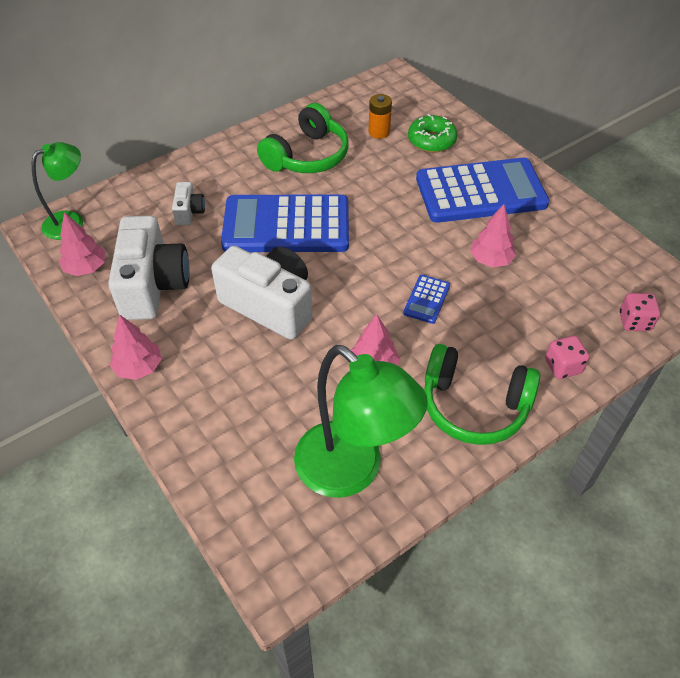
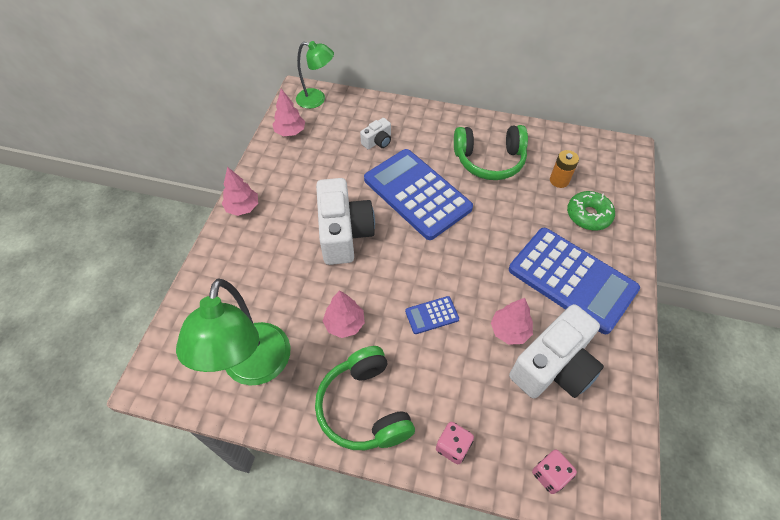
camera: 50 degrees right, 5 degrees up
white camera [108,216,189,320] -> white camera moved to [509,304,604,398]

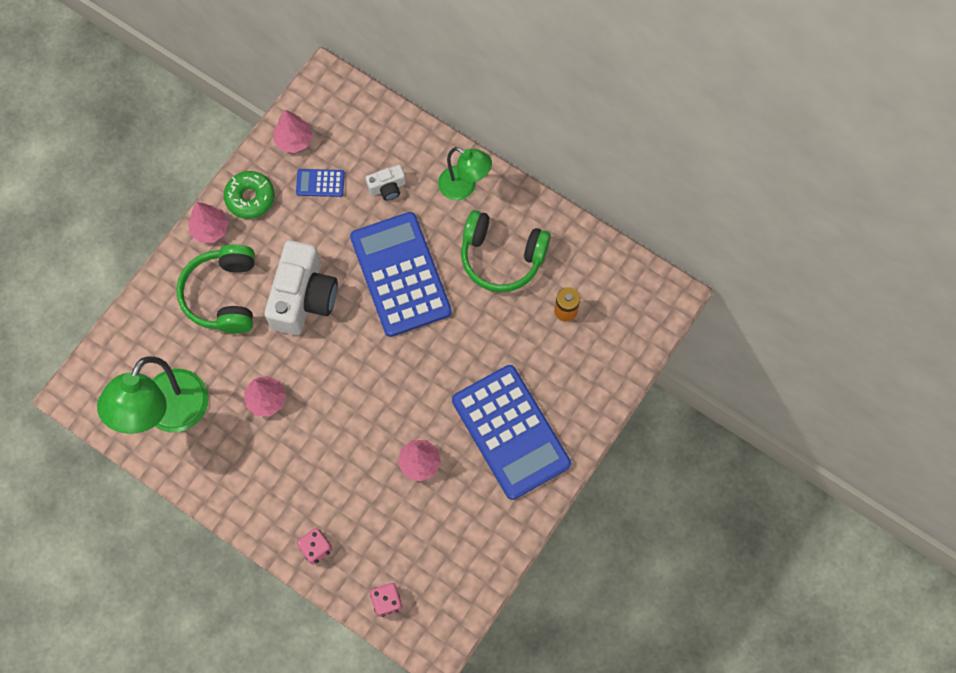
camera: 20 degrees right, 15 degrees up
green lamp [296,41,334,109] -> green lamp moved to [438,147,492,200]
green headphones [315,346,415,450] -> green headphones moved to [177,244,255,334]
blue calculator [405,296,459,334] -> blue calculator moved to [296,169,345,197]
white camera [509,304,604,398] -> none
green donut [567,191,615,230] -> green donut moved to [224,171,275,219]

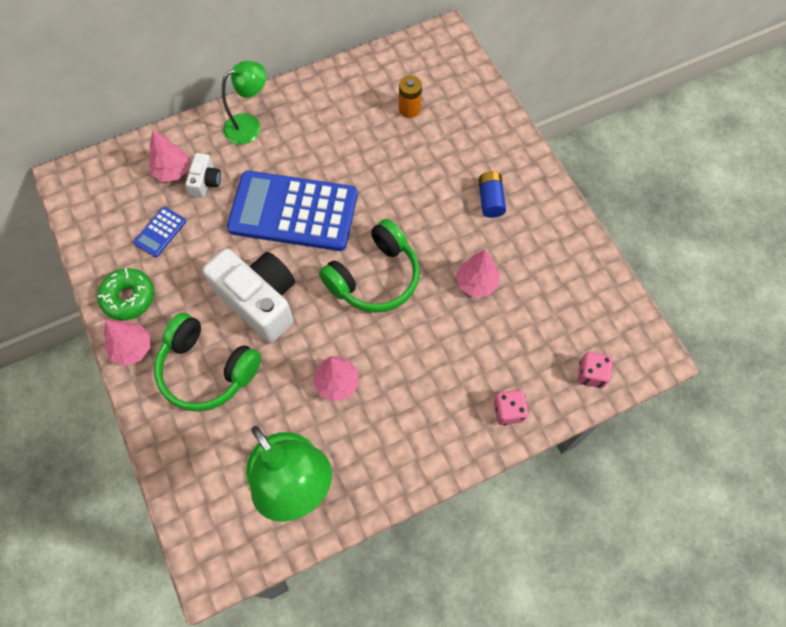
camera: 60 degrees left, 5 degrees down
pink tree [273,110,313,153] -> pink tree moved to [149,130,190,182]
blue calculator [452,365,571,500] -> blue battery [478,171,506,218]
green headphones [461,210,551,292] -> green headphones moved to [319,219,420,313]

